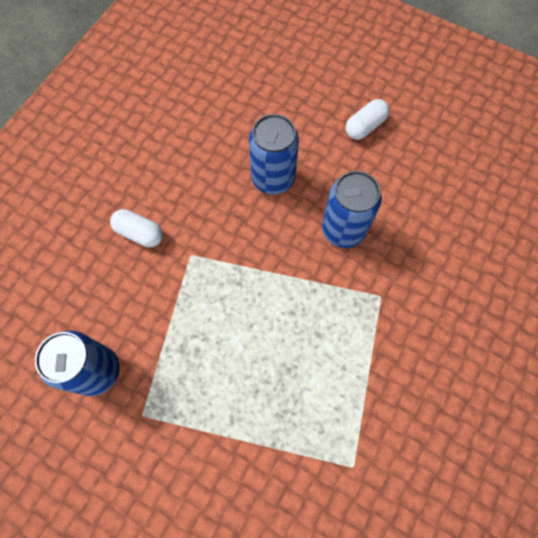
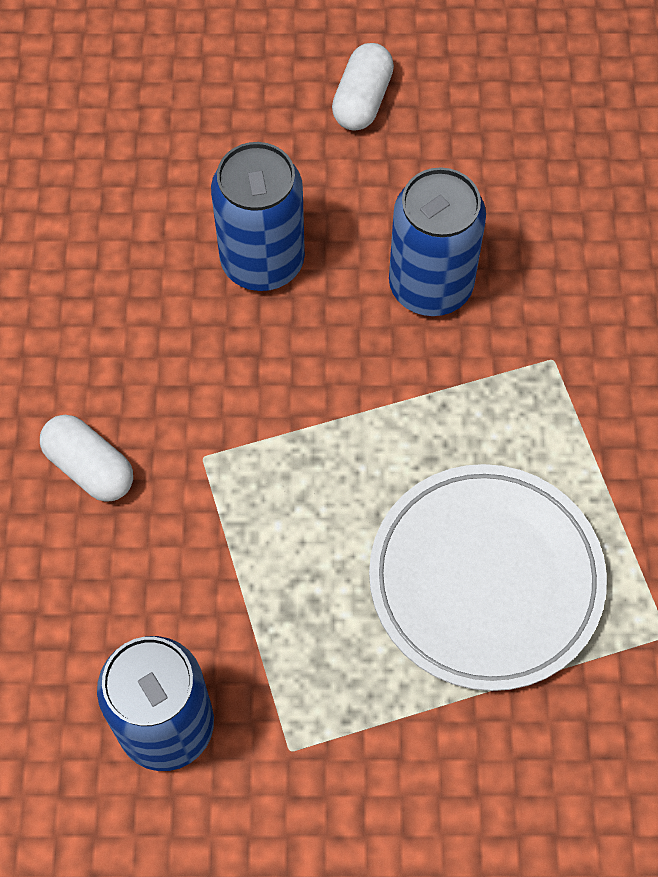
camera: 30 degrees left, 5 degrees down
white capsule [110,209,163,247] -> white capsule turned 45 degrees clockwise [40,415,133,502]
none -> white plate [369,464,607,691]

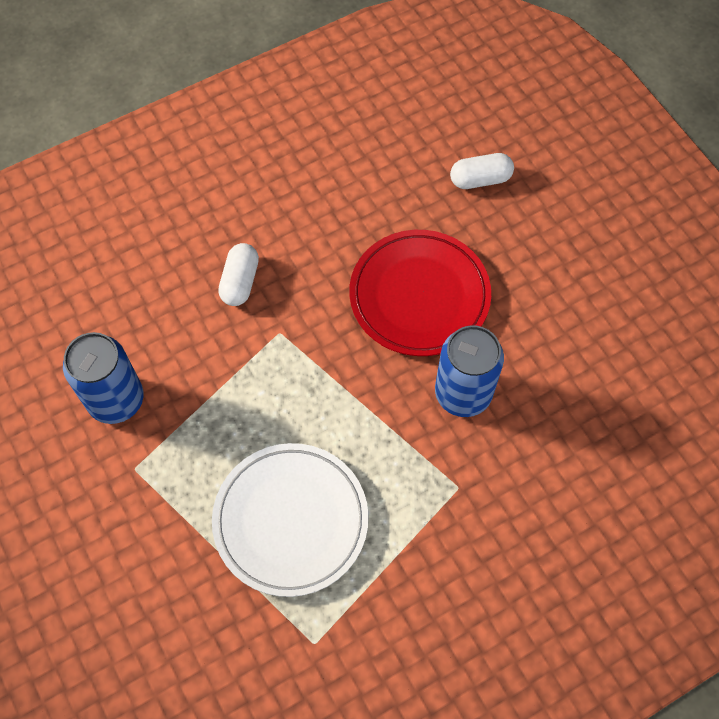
camera: 60 degrees right, 0 degrees up
blue can [211,142,305,291] -> red plate [349,230,491,356]
white capsule [332,43,394,131] -> white capsule moved to [450,153,514,189]

